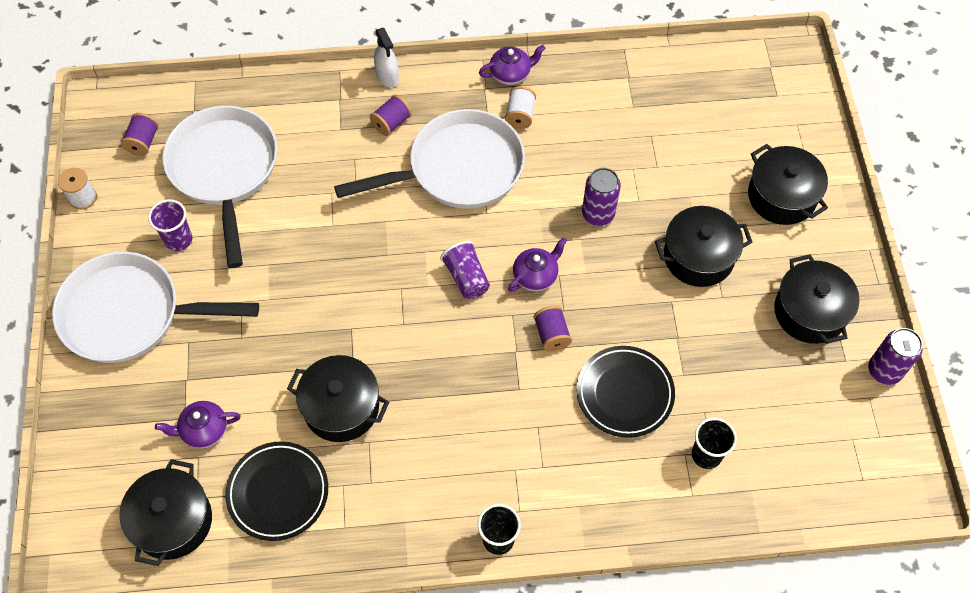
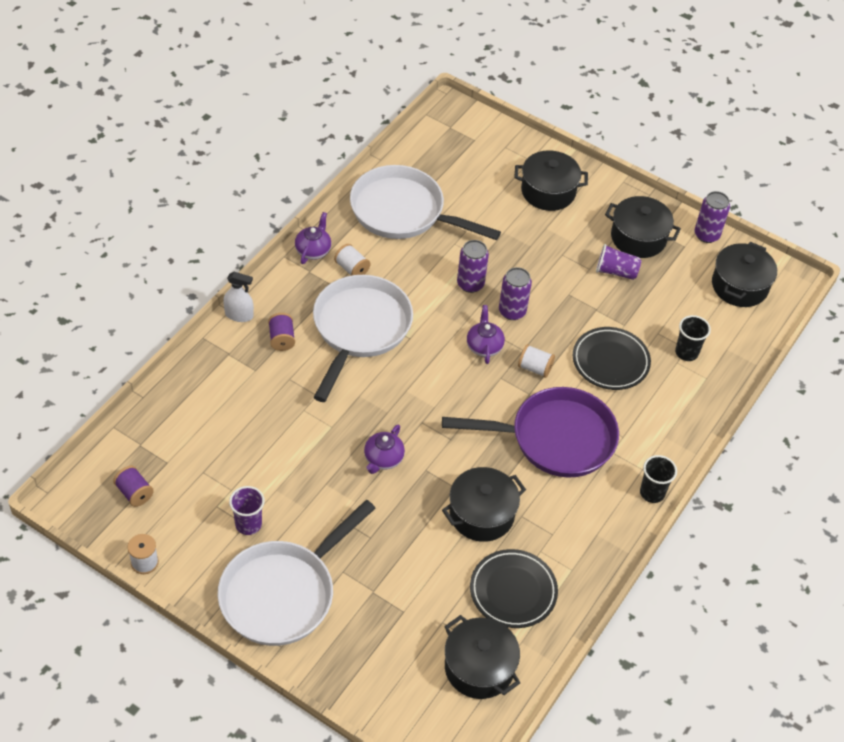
camera: 55 degrees left, 10 degrees down
purple teapot [155,401,241,449] -> purple teapot moved to [364,424,405,474]
white pan [163,106,277,268] -> white pan moved to [350,165,501,240]
purple cup [440,241,490,299] -> purple cup moved to [596,244,642,280]
purple spool [534,306,572,352] -> white spool [518,344,555,378]
black pot [655,206,753,287] -> black pot moved to [712,242,777,307]
none -> purple pan [442,387,619,478]
none -> purple can [499,267,532,320]

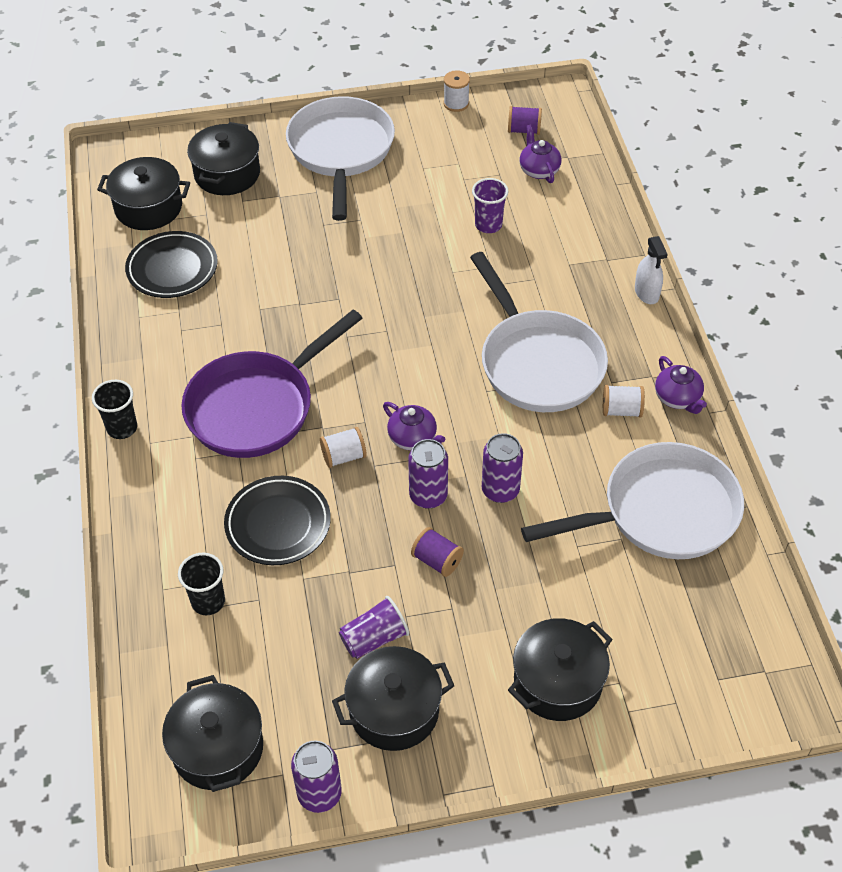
camera: 140 degrees right, 0 degrees up
white spray bottle [223,272,254,322] -> white spray bottle turned 75 degrees counterclockwise [635,236,668,304]
purple cup [229,486,265,535] -> purple cup moved to [472,178,508,233]
purple spool [268,313,295,351] -> purple spool moved to [411,527,464,577]
purple teapot [364,424,405,474] -> purple teapot moved to [519,125,562,183]
black pot [442,467,526,542] -> black pot moved to [187,122,260,195]

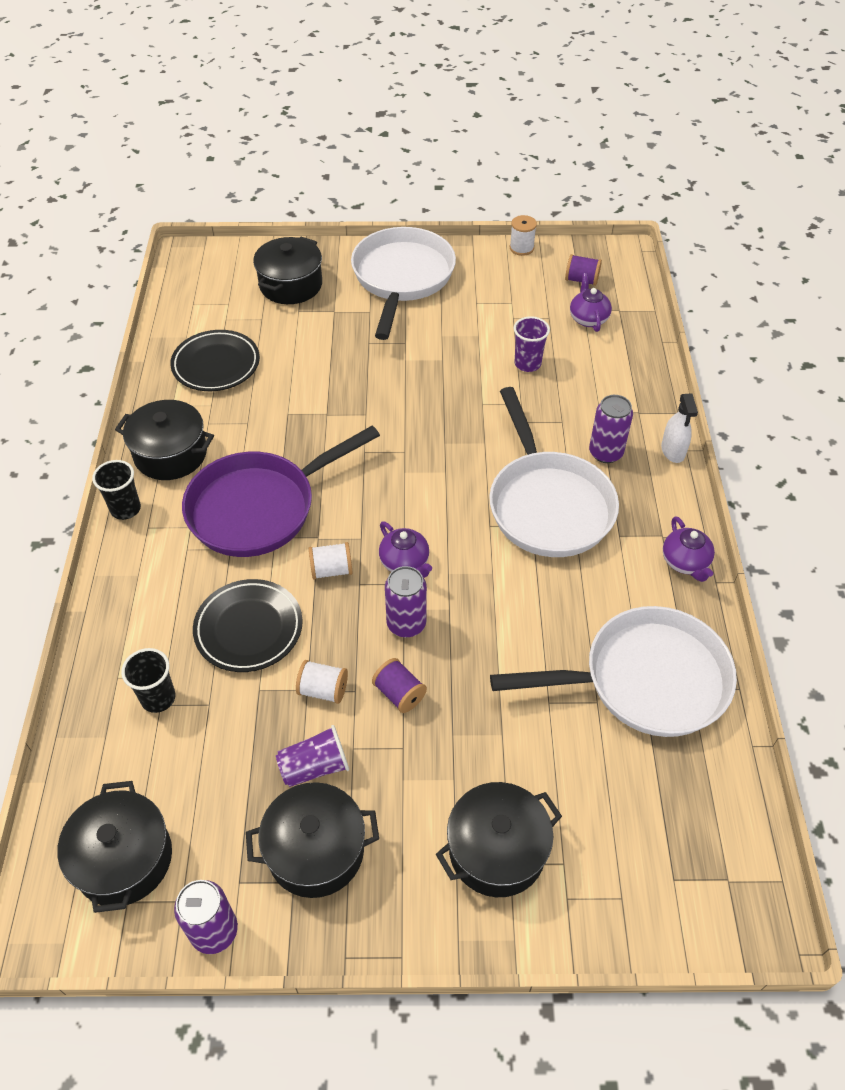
camera: 10 degrees right, 0 degrees up
black pot [97,157,190,230] -> black pot moved to [115,400,214,480]
purple can [482,433,523,503] -> purple can moved to [589,395,633,463]
white spool [603,385,645,418] -> white spool moved to [296,660,348,704]

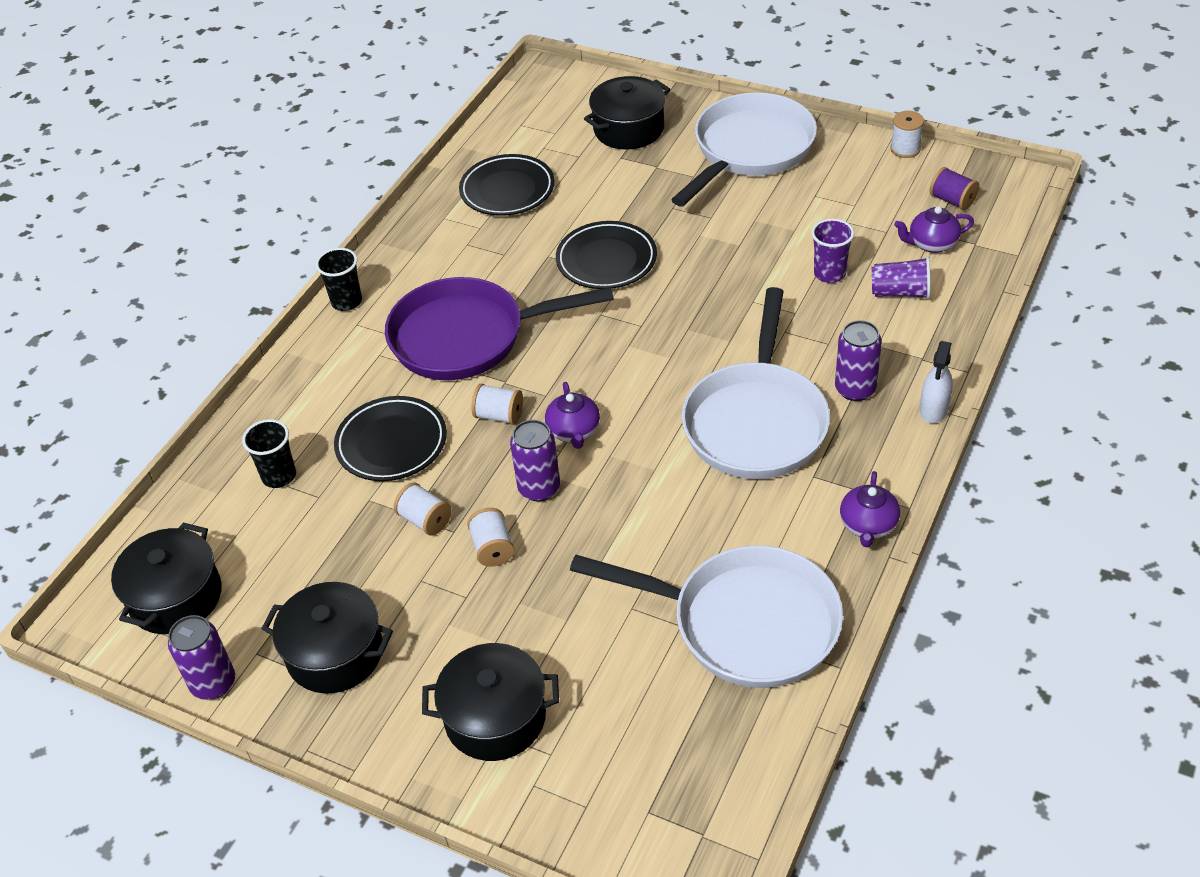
camera: 30 degrees right, 5 degrees down
black pot [115,400,214,480] -> none
purple cup [276,725,349,787] -> purple cup moved to [872,257,931,299]
purple spool [372,658,427,713] -> white spool [467,508,515,567]
purple teapot [570,273,612,332] -> purple teapot turned 120 degrees counterclockwise [894,206,974,253]
none -> black plate [556,221,657,289]

